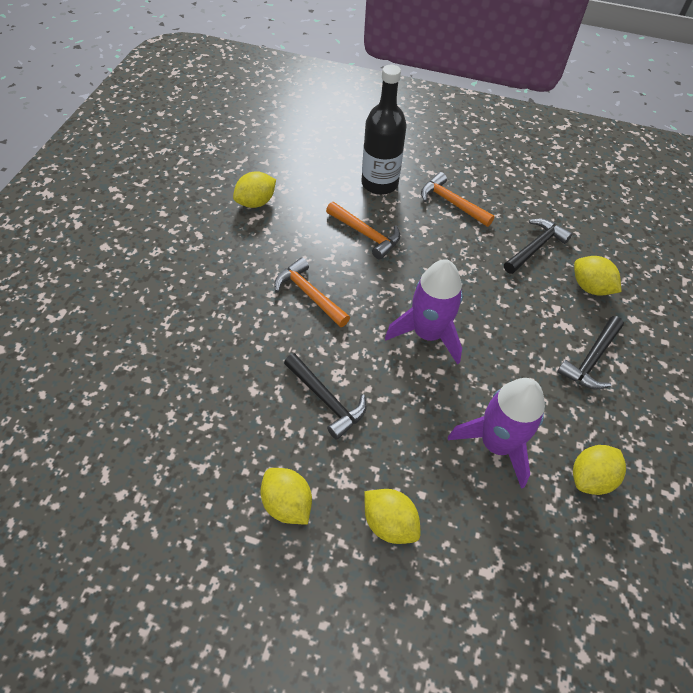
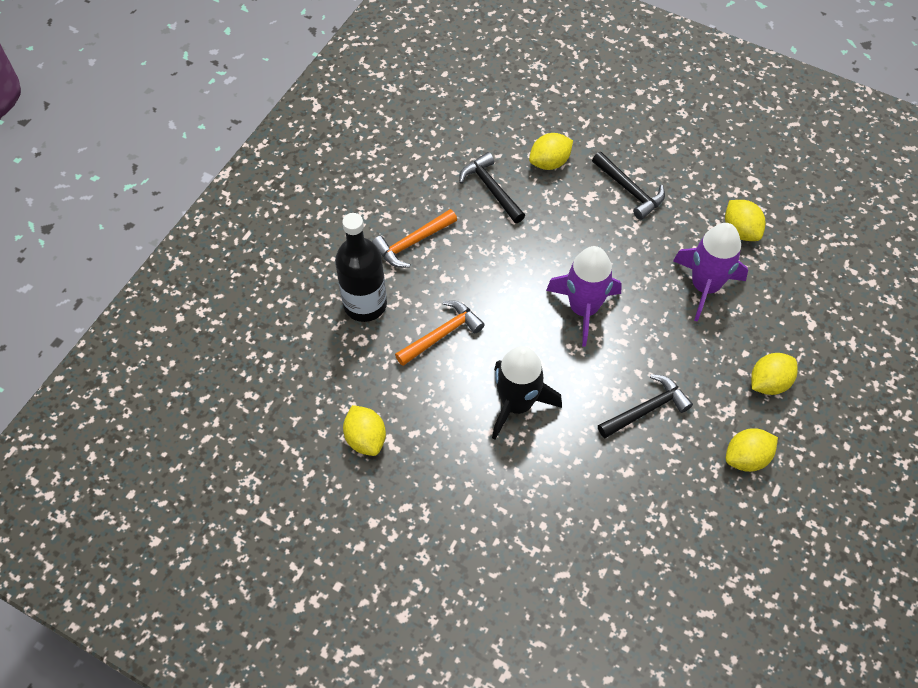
camera: 75 degrees left, 5 degrees up
orange hammer [274,257,350,327] -> black rocket [492,346,562,440]

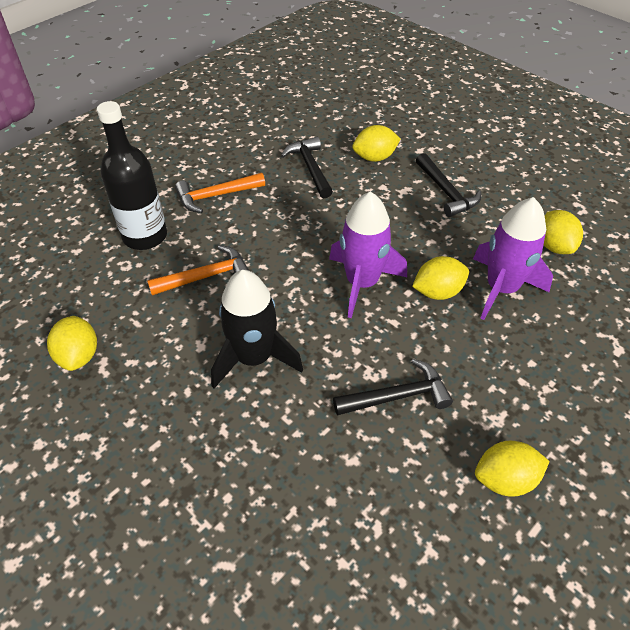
camera: 15 degrees right, 10 degrees down
yellow lemon [751,353,798,395] -> yellow lemon moved to [412,256,469,300]

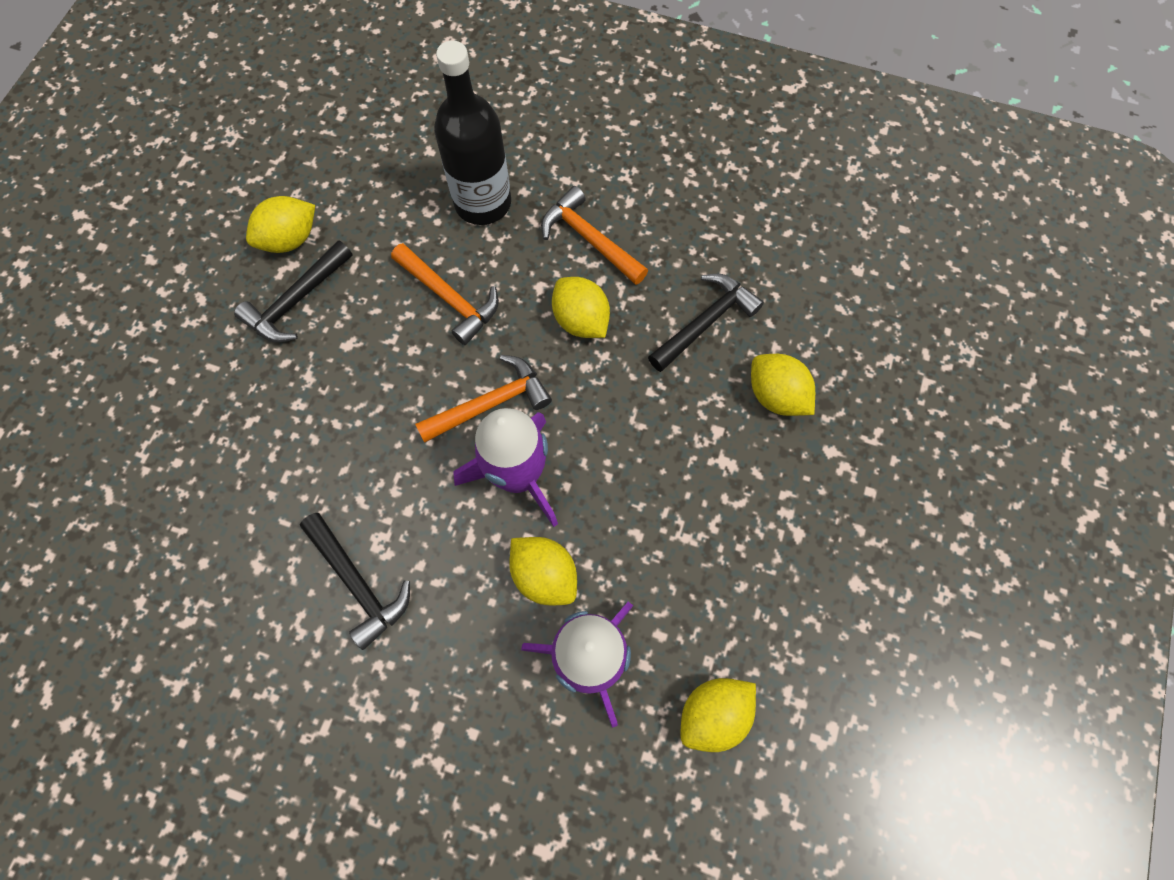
camera: 65 degrees right, 20 degrees up
black rocket [211,270,303,389] -> none
black hammer [416,153,481,217] -> black hammer moved to [234,240,353,342]
yellow lemon [475,441,550,497] -> yellow lemon moved to [552,277,610,338]
none -> orange hammer [415,355,552,443]

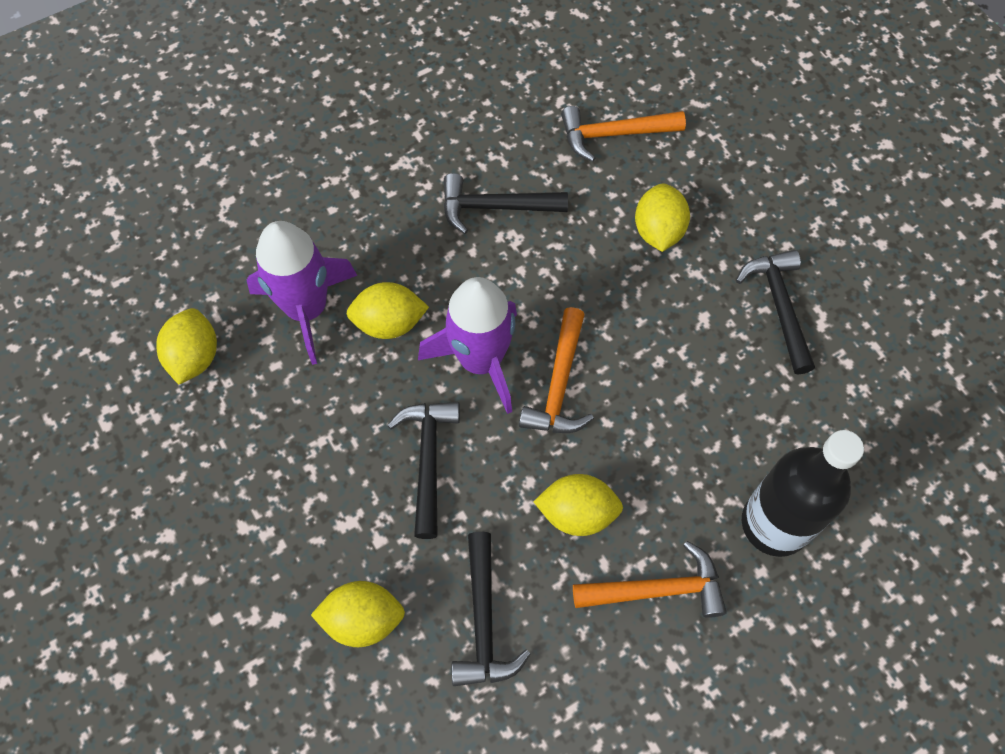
camera: 130 degrees right, 5 degrees down
yellow lemon [246,196,315,253] -> yellow lemon moved to [635,183,690,252]
orange hammer [391,243,499,345] -> orange hammer moved to [561,106,686,162]
none -> black hammer [387,402,460,539]

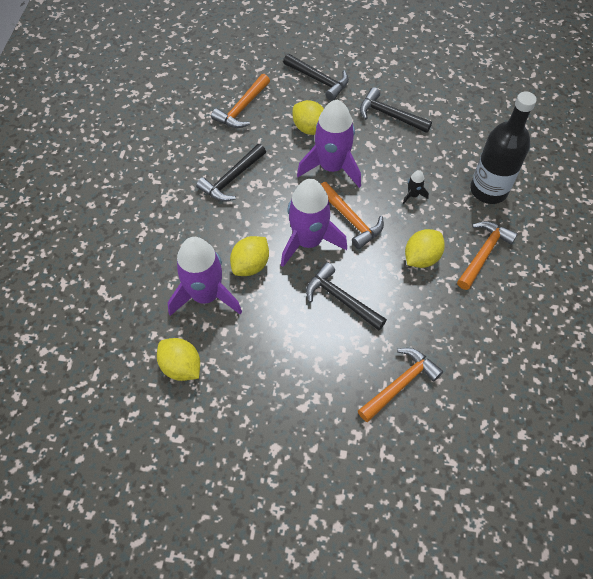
camera: 50 degrees left, 5 degrees down
yellow lemon [311,581,405,647] -> orange hammer [358,348,443,422]
black hammer [451,532,530,686] -> black hammer moved to [283,54,349,101]
none -> purple rocket [297,100,361,188]
none -> black rocket [403,170,429,204]

